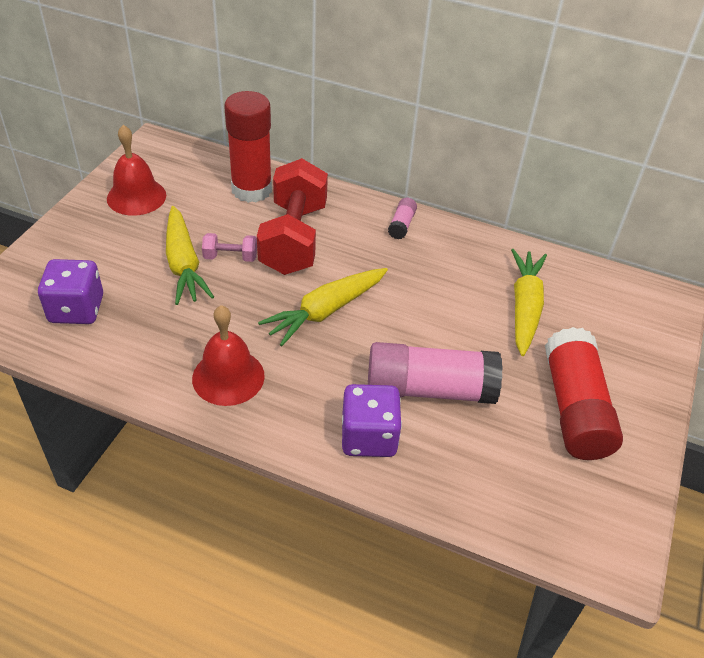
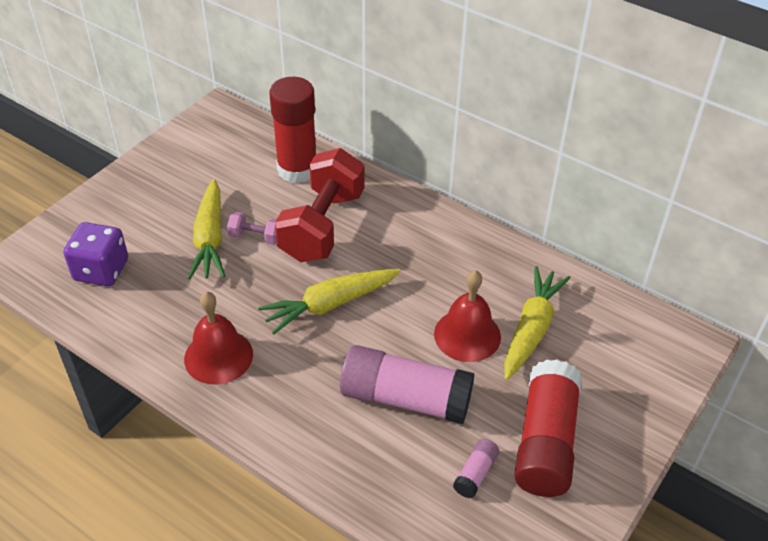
camera: 15 degrees right, 0 degrees up
red bell [107,125,166,216] -> red bell moved to [434,270,501,362]
purple dice [342,384,402,457] -> none
pink glue stick [388,198,417,240] -> pink glue stick moved to [453,439,499,498]

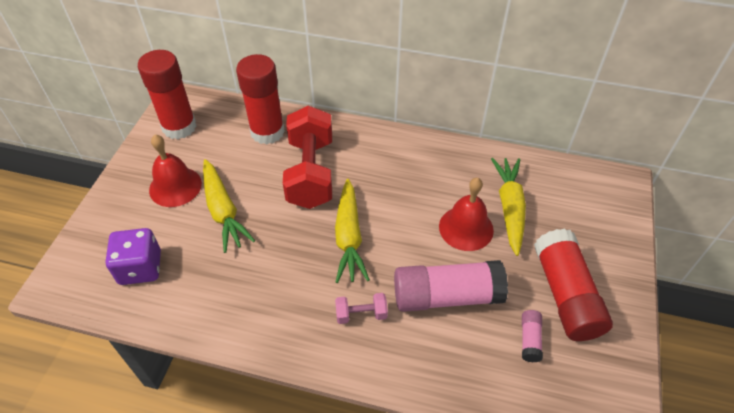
camera: 20 degrees left, 5 degrees up
red bell [184,292,253,385] -> red bell moved to [149,135,202,207]
pink dumbbell [227,212,277,245] -> pink dumbbell moved to [335,293,388,324]
yellow carrot [258,269,401,335] -> yellow carrot turned 45 degrees counterclockwise [335,179,370,283]
none -> red glue stick [138,50,196,139]

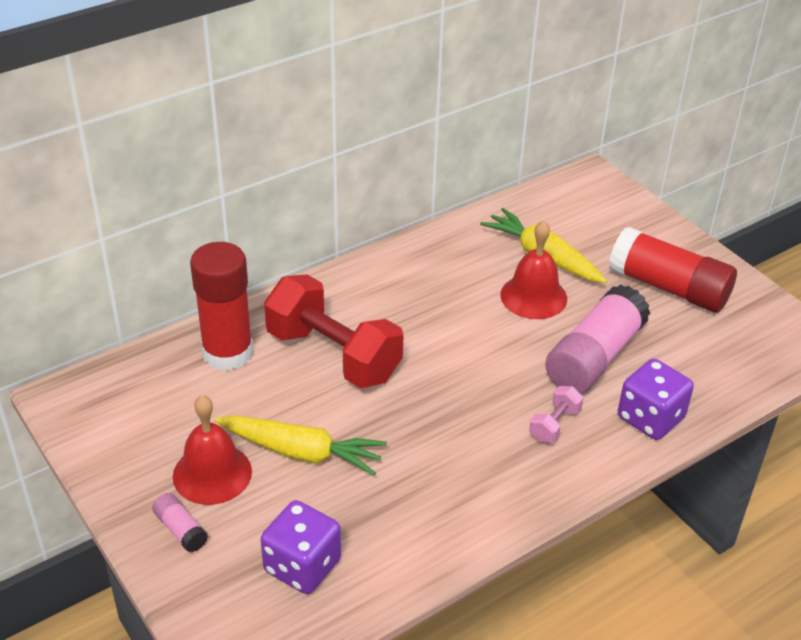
camera: 50 degrees left, 10 degrees down
red glue stick [138,50,196,139] -> none
yellow carrot [335,179,370,283] -> none
pink glue stick [522,310,543,363] -> pink glue stick moved to [152,493,208,553]
none -> purple dice [618,359,694,440]

